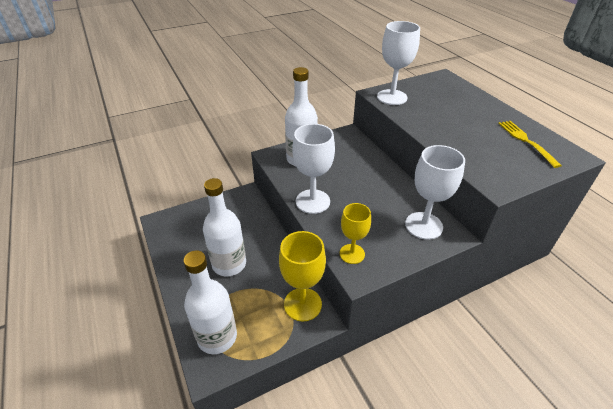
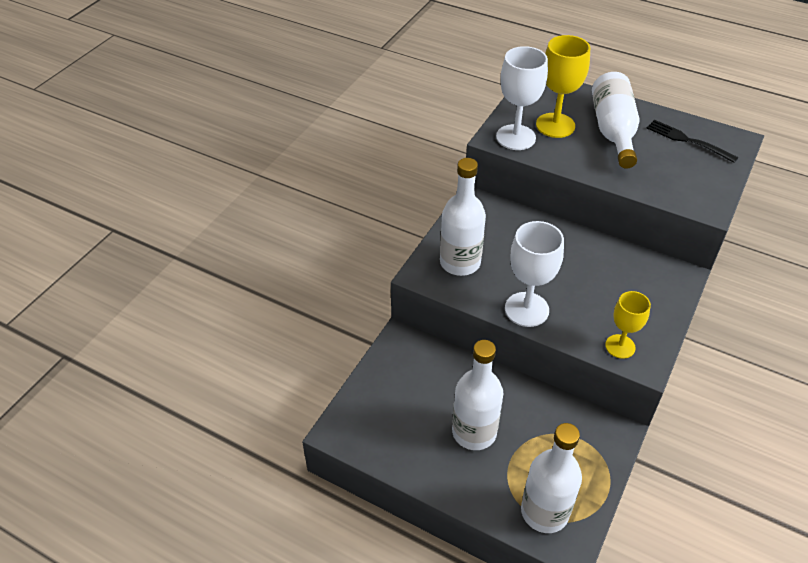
camera: 35 degrees left, 5 degrees up
yellow goblet [279,231,326,321] -> yellow goblet moved to [536,35,590,138]
white goblet [405,145,465,240] -> none
yellow fork [498,121,562,168] -> black fork [647,120,739,163]
none -> white bottle [592,72,639,169]

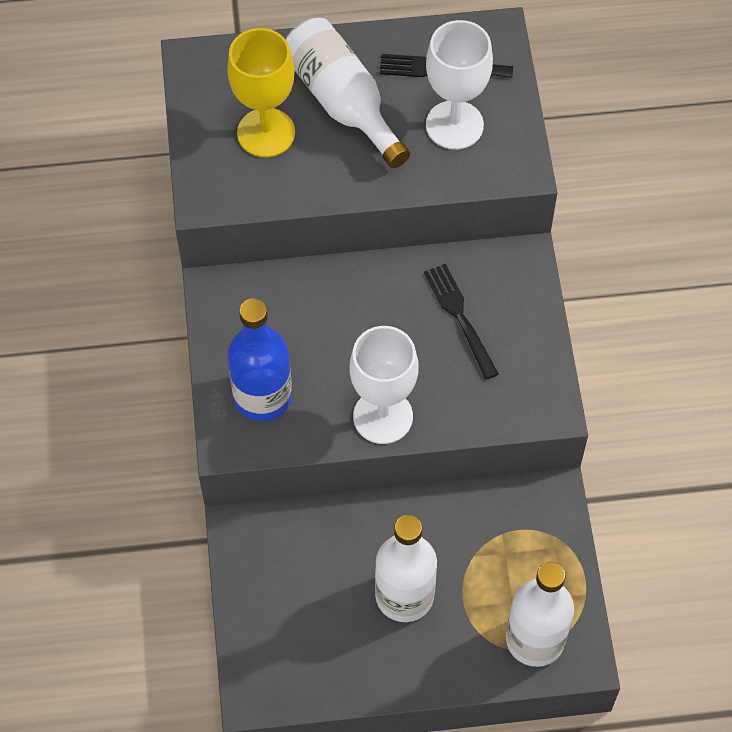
camera: 35 degrees left, 15 degrees up
white bottle [440,158,486,276] -> blue bottle [228,299,292,421]
white goblet [496,46,548,150] -> white goblet moved to [426,20,493,150]
yellow goblet [605,291,651,359] -> none
none -> black fork [424,263,499,380]

